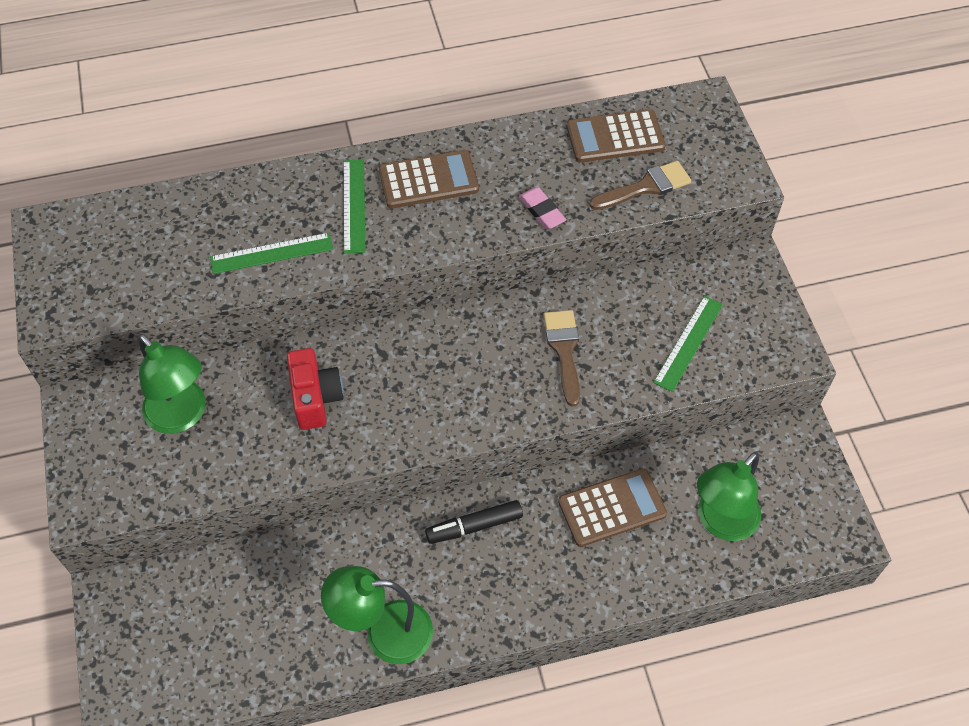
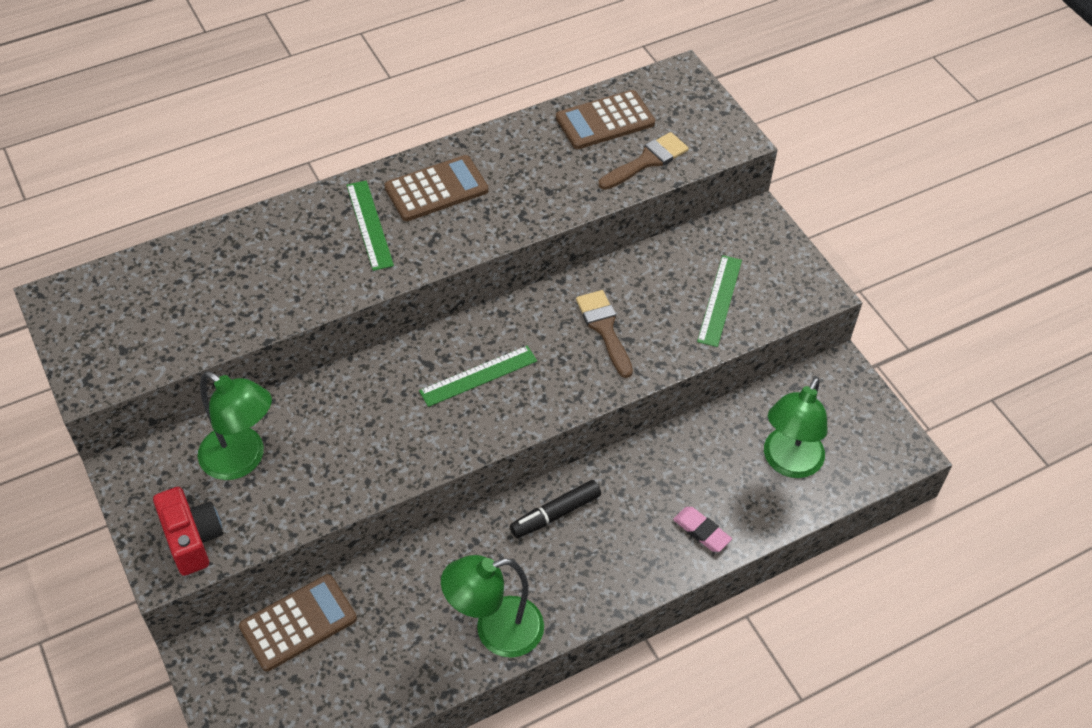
camera: 15 degrees left, 5 degrees down
green ruler [210,233,333,274] -> green ruler moved to [419,346,537,407]
red camera [287,348,344,430] -> red camera moved to [153,487,223,576]
pink eraser [519,187,566,229] -> pink eraser moved to [673,507,732,552]
brown calculator [558,468,667,547] -> brown calculator moved to [239,574,357,671]

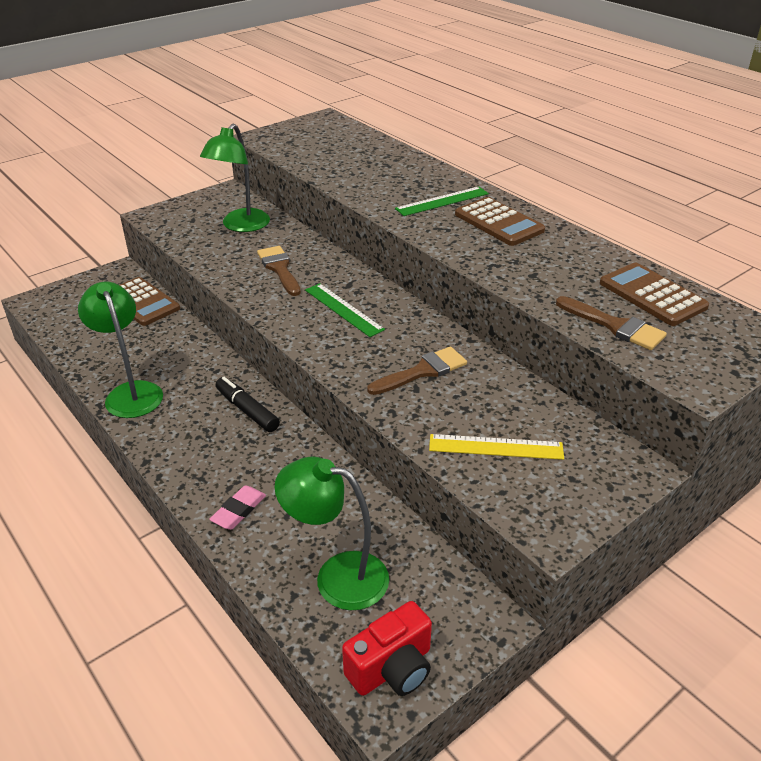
camera: 80 degrees right, 15 degrees down
red camera [153,487,223,576] -> red camera moved to [342,601,432,696]
green ruler [697,255,742,347] -> yellow ruler [429,434,564,460]
none -> brown brush [257,246,301,296]

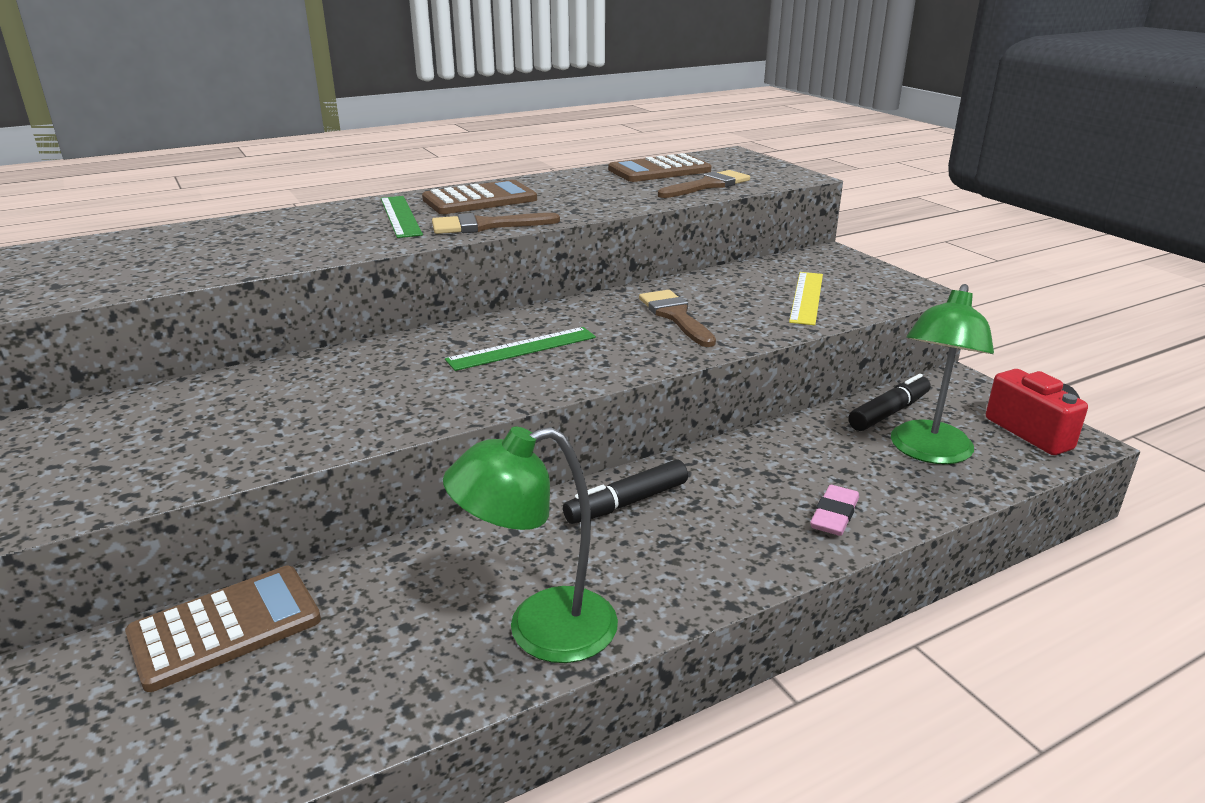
camera: 80 degrees left, 10 degrees down
green lamp [200,123,270,232] -> none
pink eraser [209,485,266,530] -> pink eraser turned 75 degrees clockwise [810,485,859,536]
brown brush [257,246,301,296] -> brown brush moved to [432,213,560,234]
none -> black marker [848,374,931,431]

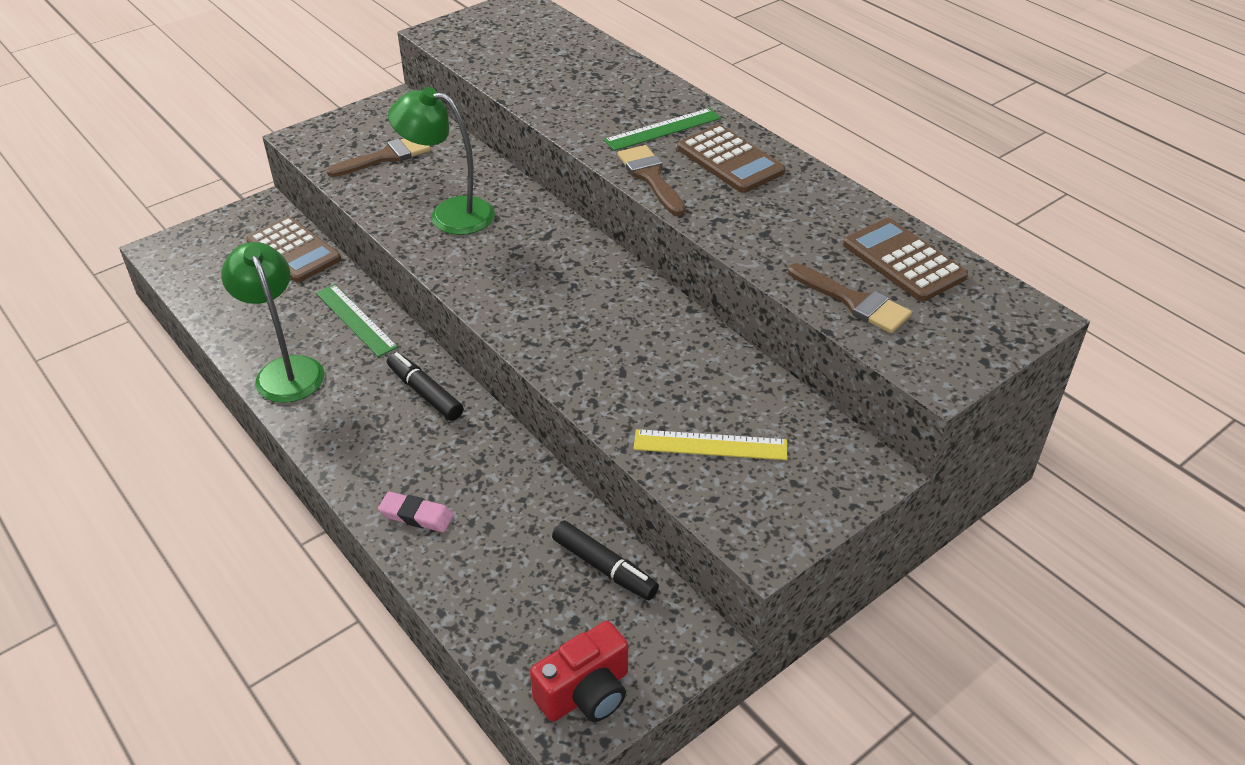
camera: 80 degrees right, 15 degrees up
green ruler [445,327,596,371] -> green ruler moved to [316,284,398,357]
brown brush [639,290,716,347] -> brown brush moved to [326,138,431,177]
green lamp [891,284,994,464] -> green lamp moved to [388,87,495,235]

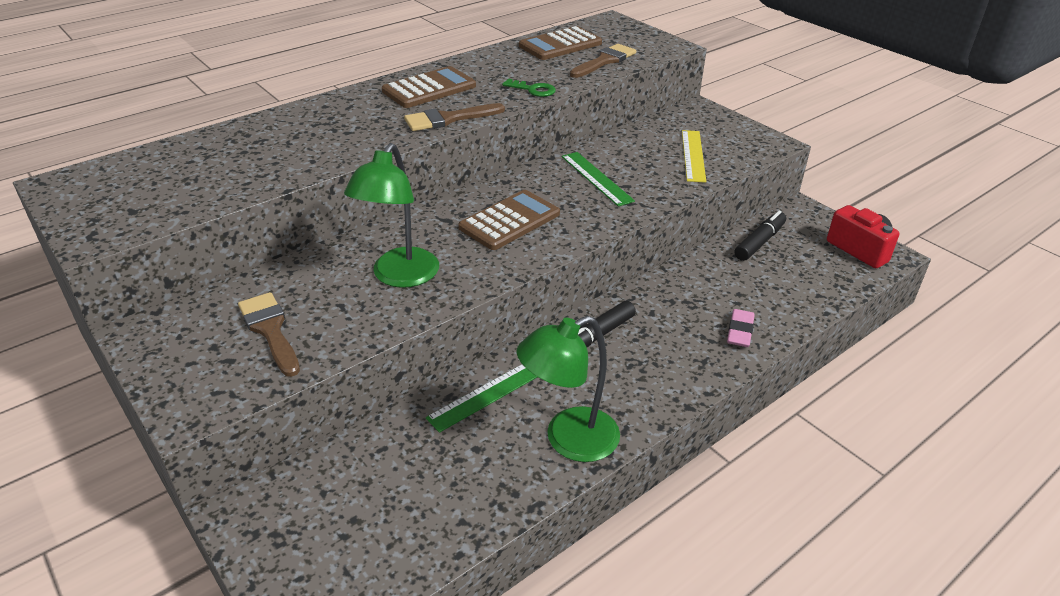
camera: 90 degrees left, 5 degrees down
brown calculator [246,217,341,282] -> brown calculator moved to [458,190,560,250]
green ruler [604,108,721,151] -> green ruler moved to [562,152,635,207]
none -> green key [502,78,556,97]

